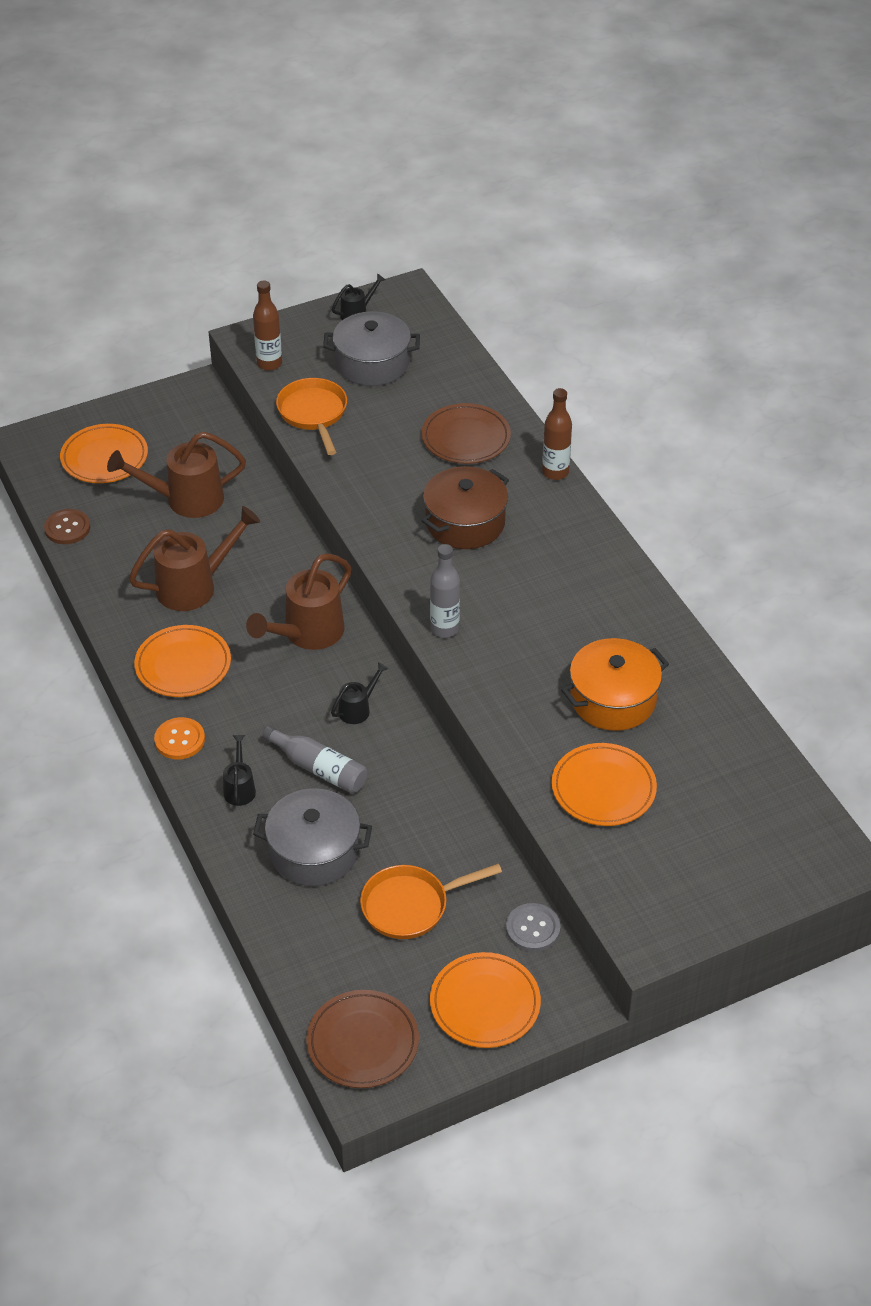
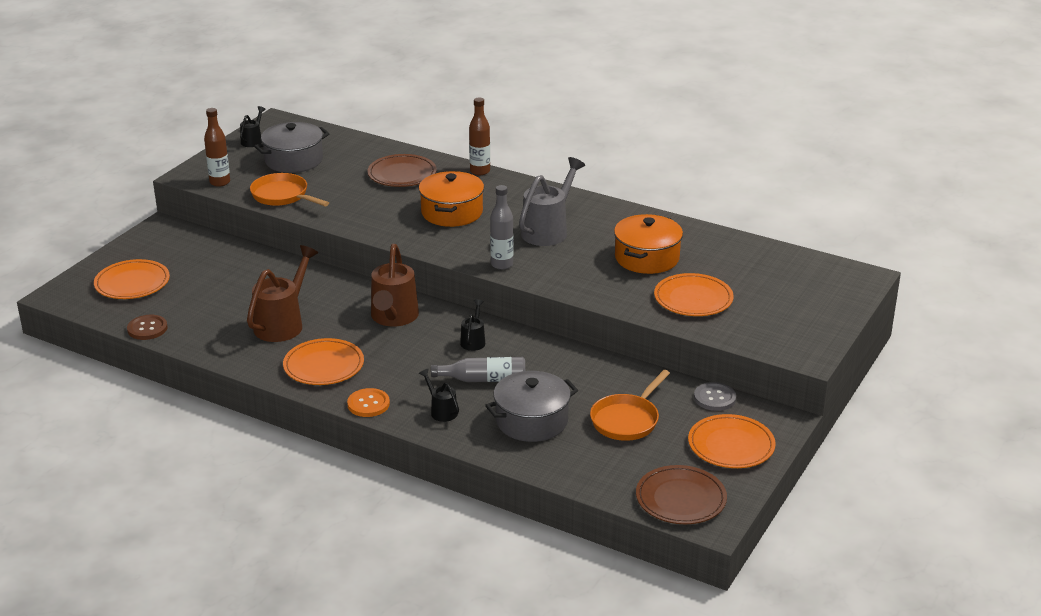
camera: 35 degrees left, 15 degrees down
brown watering can [107,432,246,518] -> none
brown pot [422,466,509,549] -> orange pot [419,171,484,227]
none -> grey watering can [519,157,585,246]

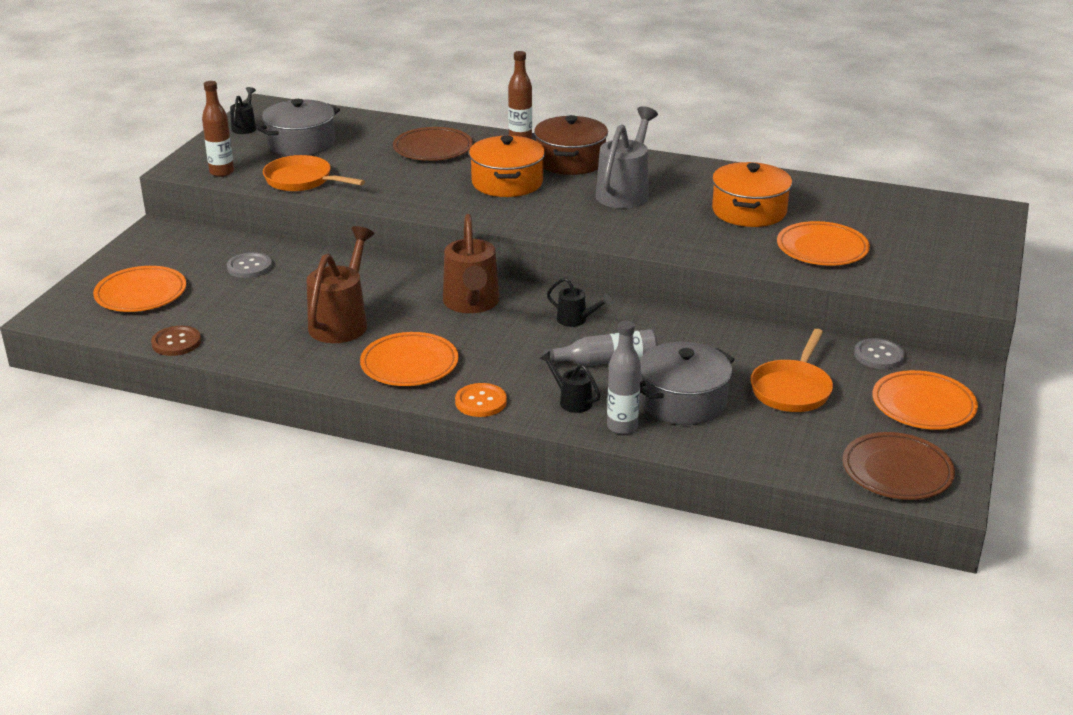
camera: 10 degrees left, 0 degrees up
black watering can [460,299,485,351] -> black watering can turned 120 degrees clockwise [547,277,612,327]
grey bottle [490,185,514,270] -> grey bottle moved to [607,320,641,434]
none -> grey button [227,252,272,278]
none -> brown pot [534,115,608,175]

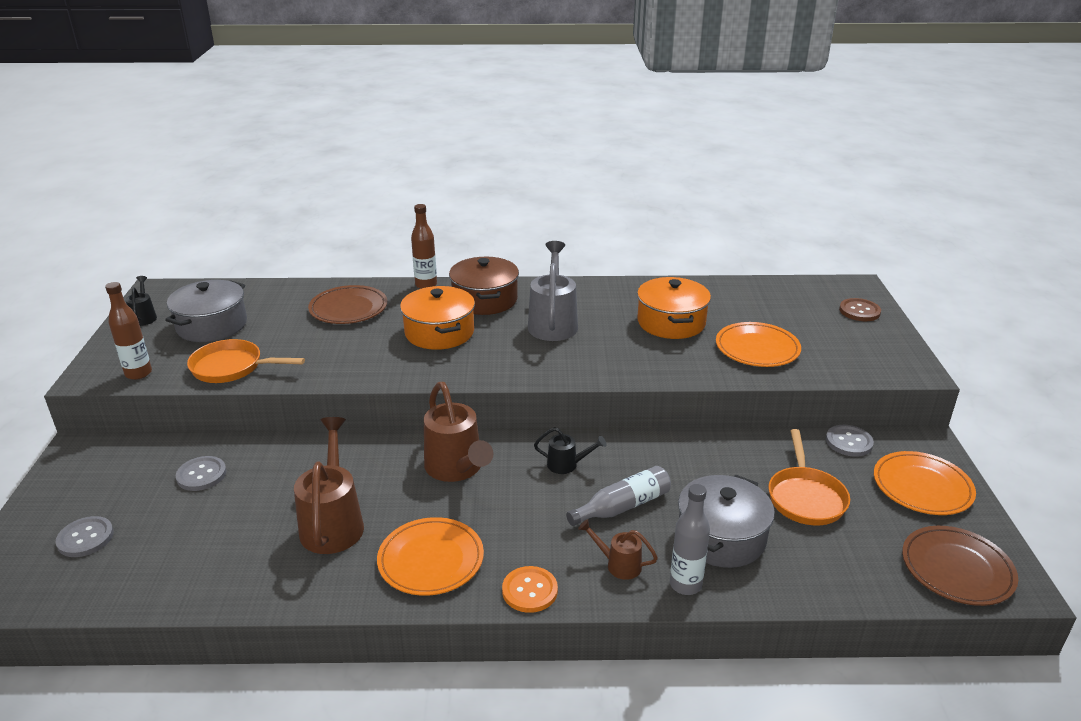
camera: 20 degrees left, 0 degrees up
orange plate [93,266,186,312] -> grey button [56,516,114,557]
brown button [151,326,201,356] -> brown button moved to [839,298,881,321]
black watering can [539,351,601,413] -> brown watering can [578,519,658,580]

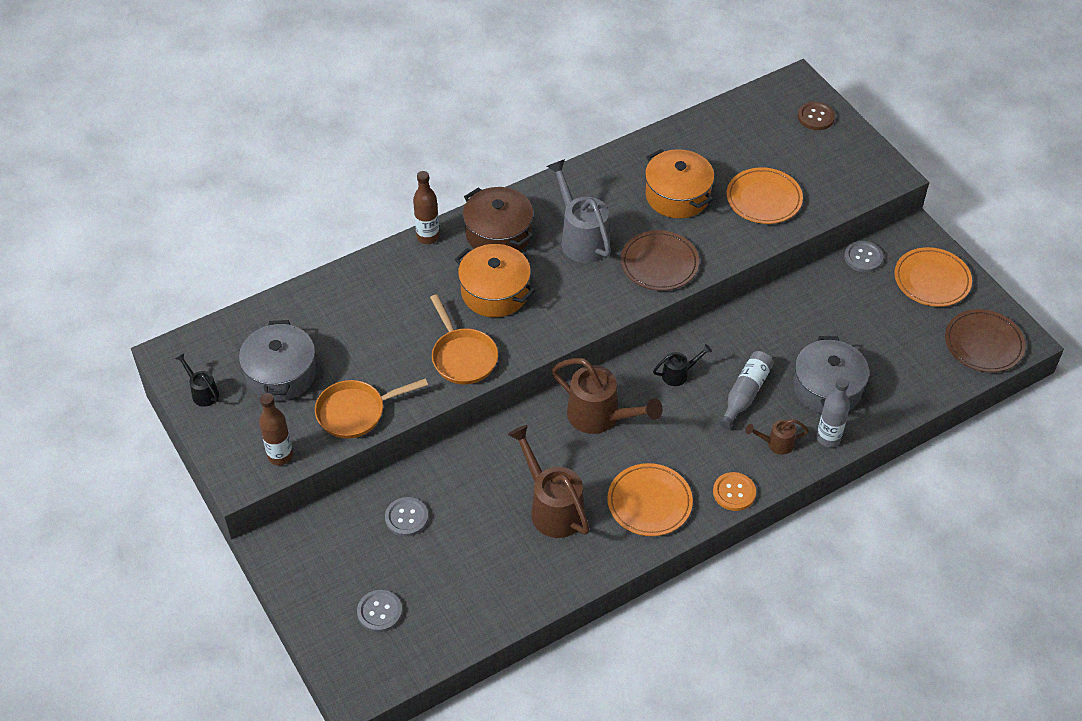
camera: 30 degrees left, 20 degrees up
brown plate [308,285,387,324] -> brown plate moved to [621,230,699,291]
orange pan [768,429,850,525] -> orange pan moved to [430,294,498,384]

